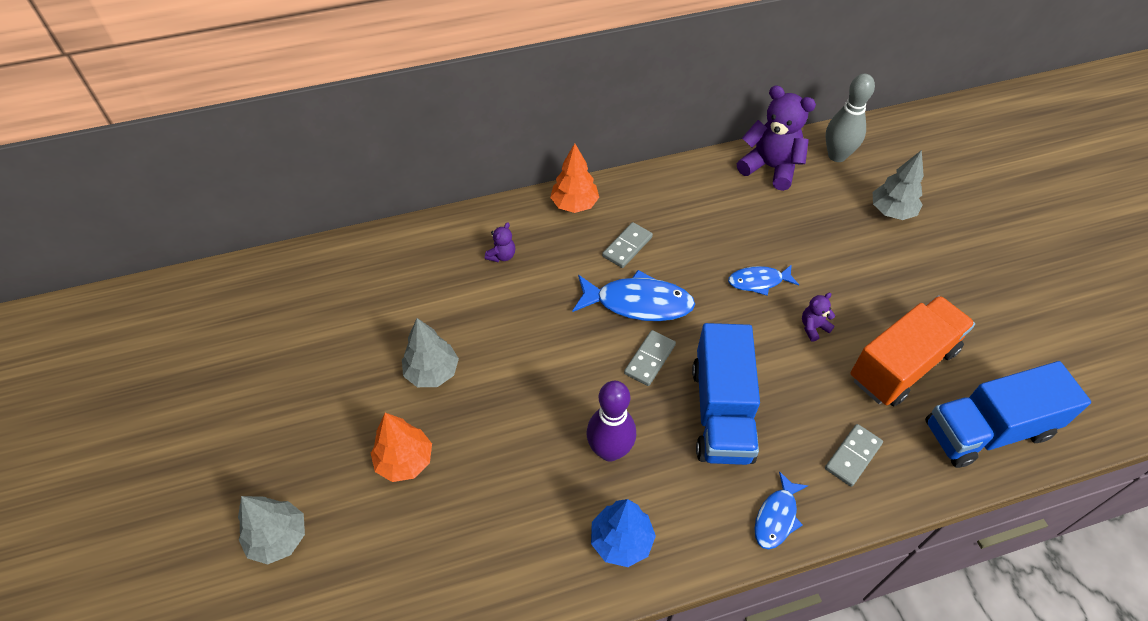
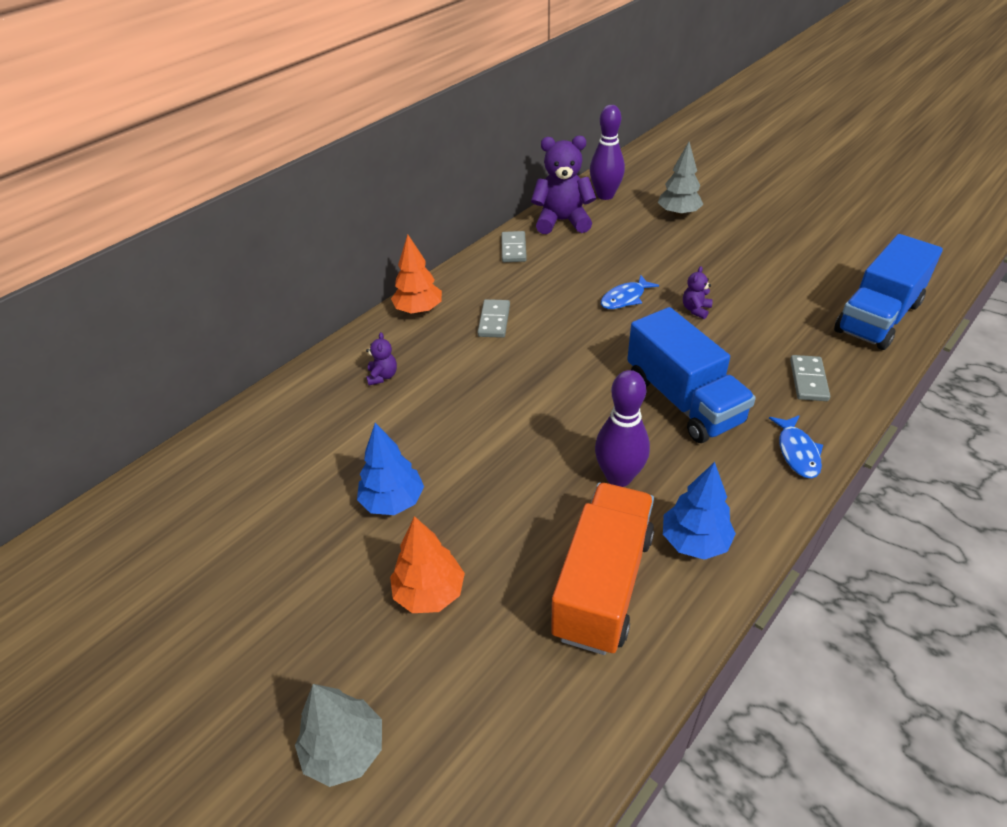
camera: 30 degrees left, 10 degrees down
grey tree [402,318,459,387] -> blue tree [357,423,424,515]
blue fish [573,270,695,321] -> none
grey domino [624,330,676,386] -> grey domino moved to [501,231,527,262]
grey bowling pin [825,74,875,162] -> purple bowling pin [590,105,625,200]
orange truck [850,296,975,406] -> orange truck moved to [551,483,654,655]

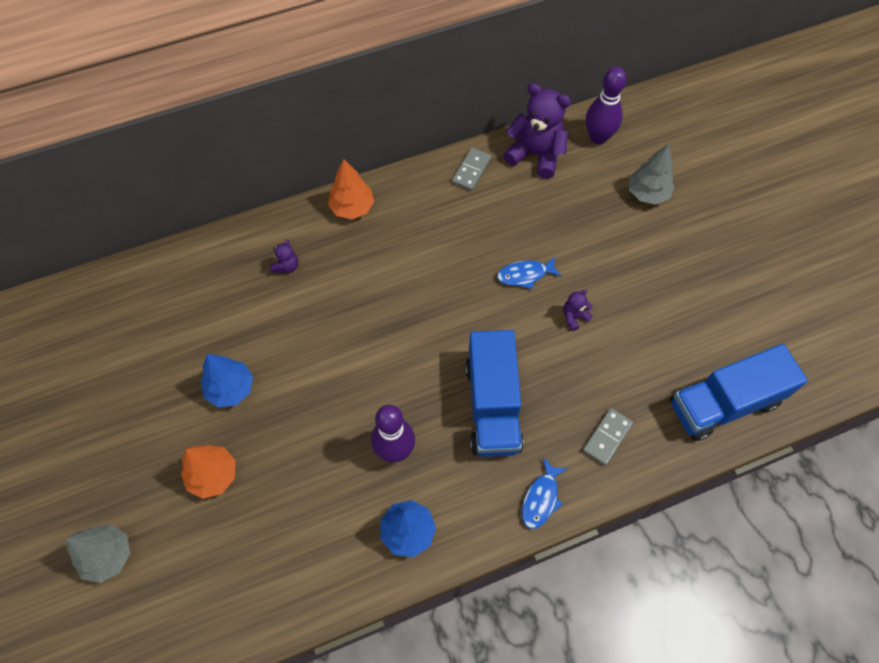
camera: 25 degrees right, 20 degrees up
grey domino [478,299,510,338] -> none
orange truck [551,483,654,655] -> none

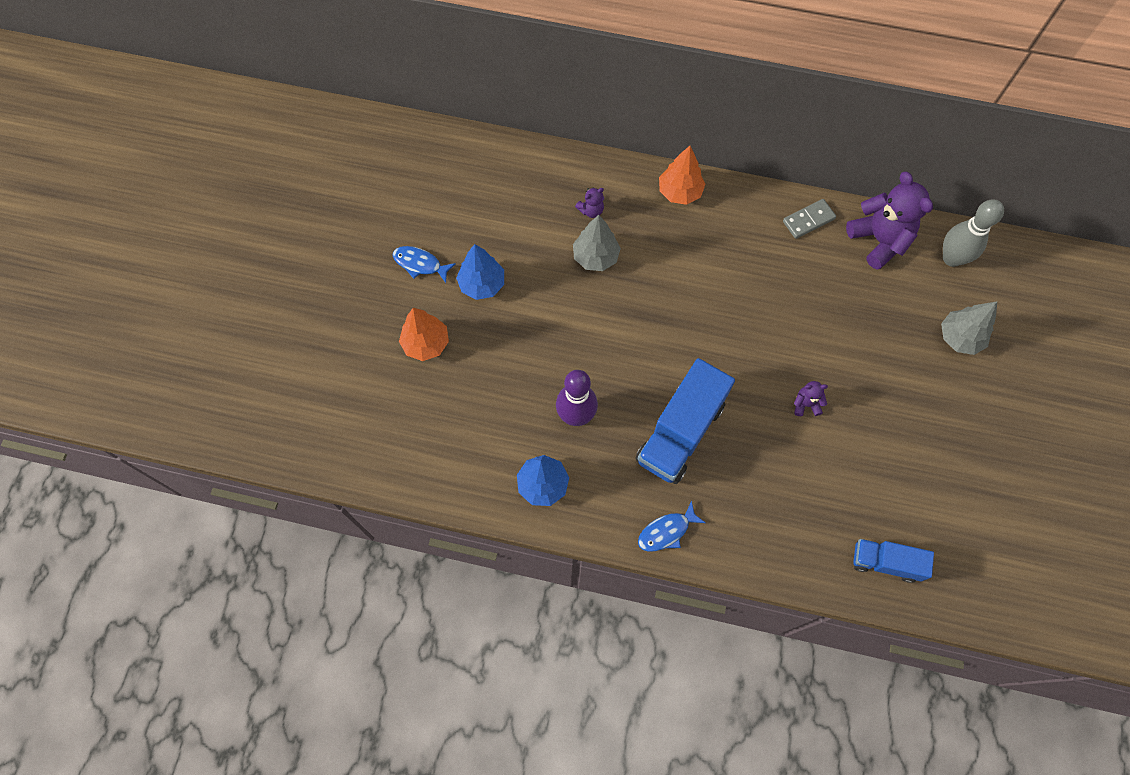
camera: 35 degrees right, 5 degrees up
grey tree [66,524,130,583] -> grey tree moved to [573,215,621,271]
blue fish [497,256,561,289] -> blue fish moved to [393,246,456,283]
grey domino [583,408,633,466] -> none
purple bowling pin [586,67,627,145] -> grey bowling pin [943,199,1004,267]
blue truck [670,344,808,441] -> blue truck [853,539,934,583], size x0.58

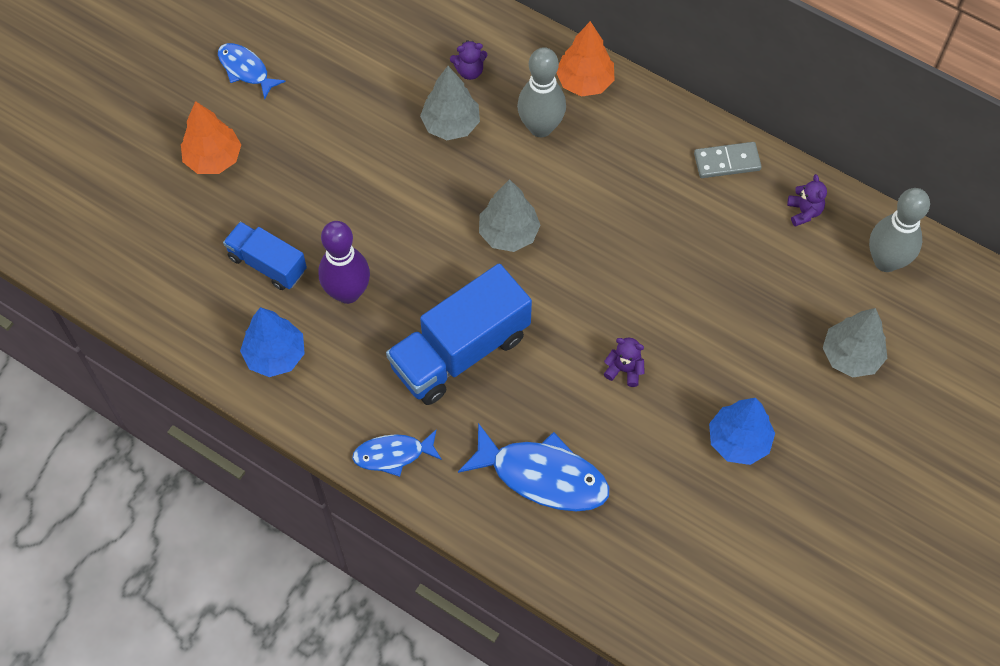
camera: 20 degrees right, 5 degrees down
blue tree [456,244,504,300] -> blue tree moved to [709,398,775,465]
purple teddy bear [846,172,933,270] -> purple teddy bear [787,174,827,227], size x0.45
blue truck [853,539,934,583] -> blue truck moved to [223,222,307,290]
none -> blue fish [458,423,609,511]
none -> grey tree [479,179,540,252]
none -> grey bowling pin [517,47,566,137]

